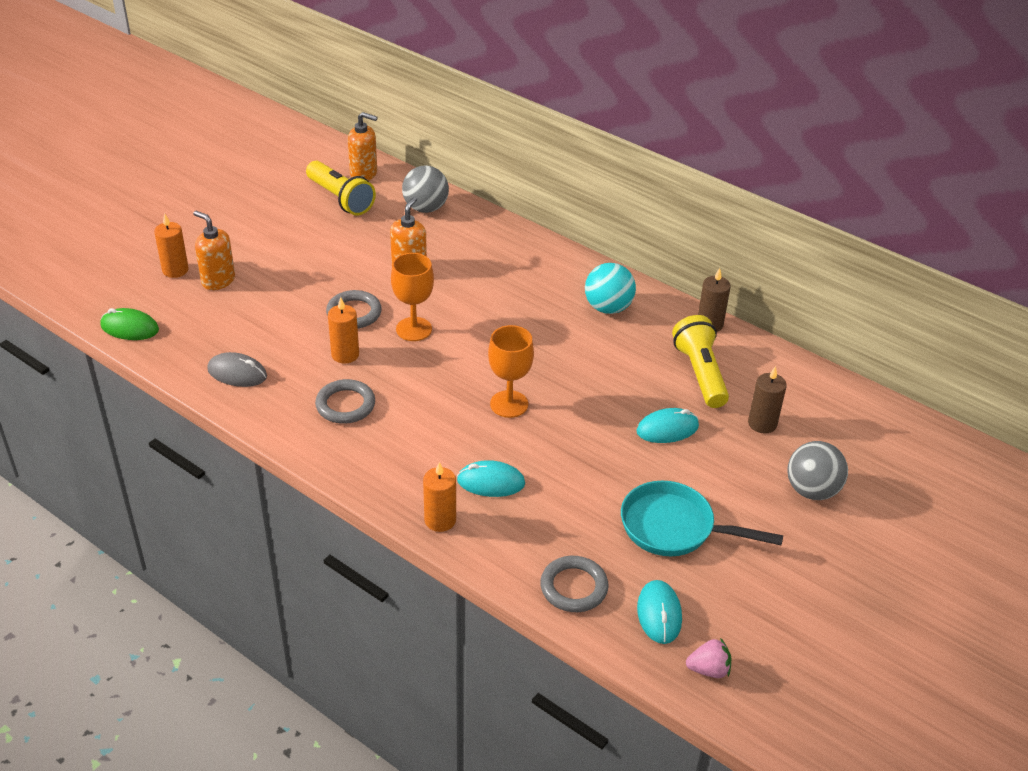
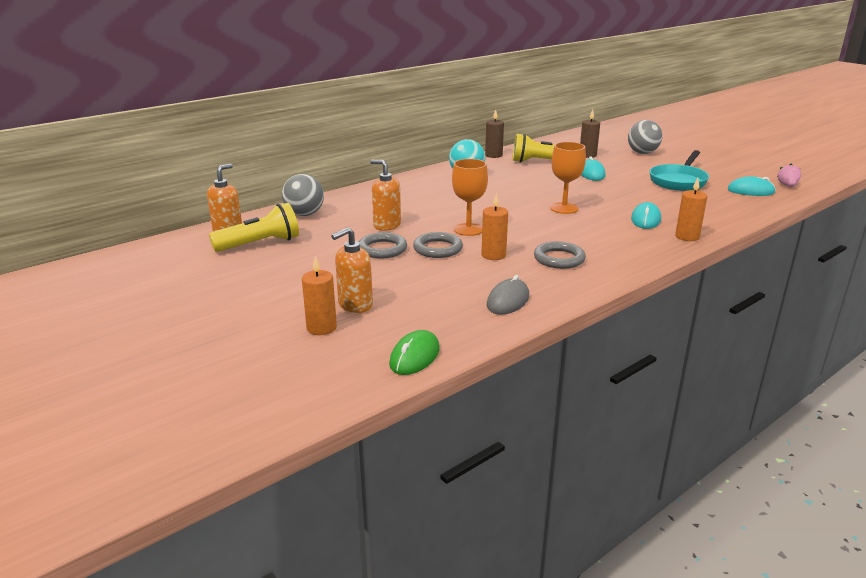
camera: 75 degrees left, 15 degrees down
grey ring [540,556,609,612] -> grey ring moved to [359,232,407,259]

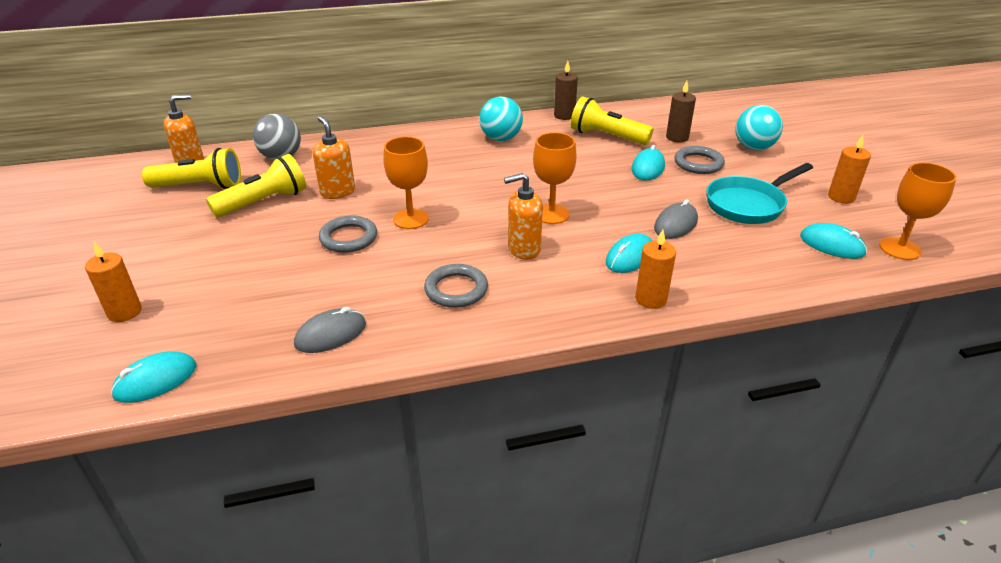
camera: 25 degrees right, 10 degrees up
orange soap dispenser [331,227,373,313] -> orange soap dispenser moved to [504,173,543,260]
grey ring [359,232,407,259] -> grey ring moved to [674,146,725,174]
green mouse [389,330,440,375] -> turquoise mouse [111,352,196,403]
orange candle [481,193,508,260] -> orange candle moved to [828,135,871,204]
grey ball [628,120,662,154] -> turquoise ball [736,105,783,150]
pink strawberry [777,163,801,187] -> orange goblet [879,162,957,260]
none -> yellow flashlight [206,154,306,217]
none -> grey mouse [654,200,698,239]

